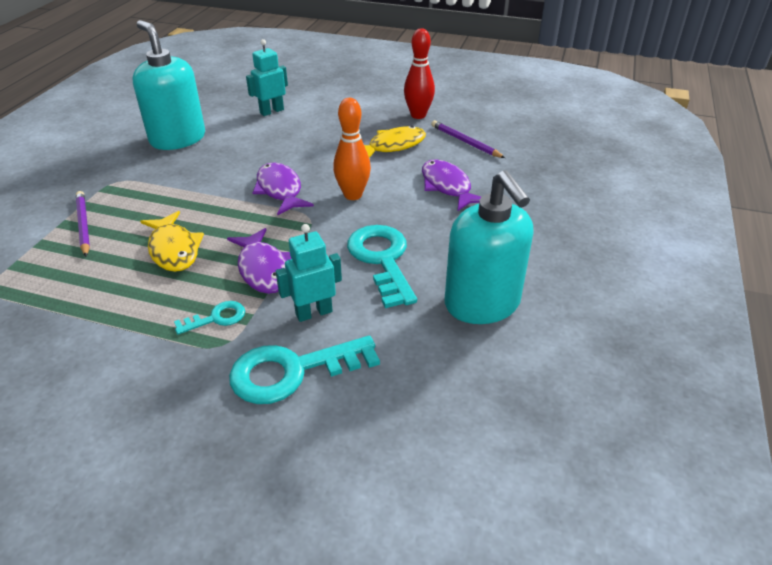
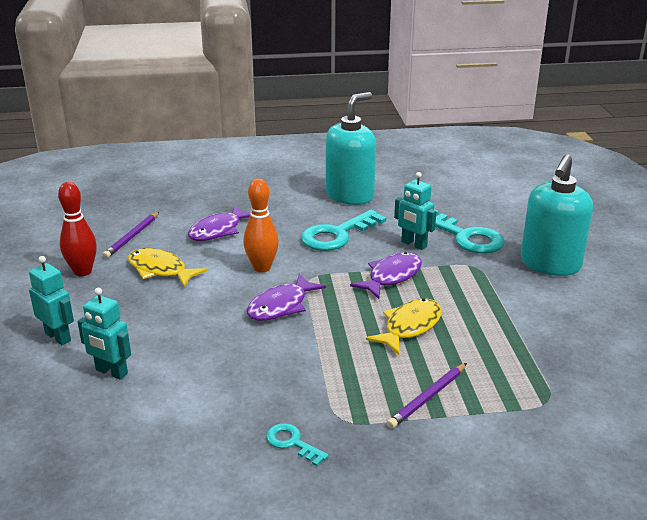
camera: 115 degrees left, 10 degrees down
turquoise soap dispenser [133,20,205,150] -> turquoise soap dispenser moved to [521,155,593,276]
turquoise key [174,301,245,334] -> turquoise key moved to [266,423,329,466]
none -> turquoise robot [29,256,74,345]

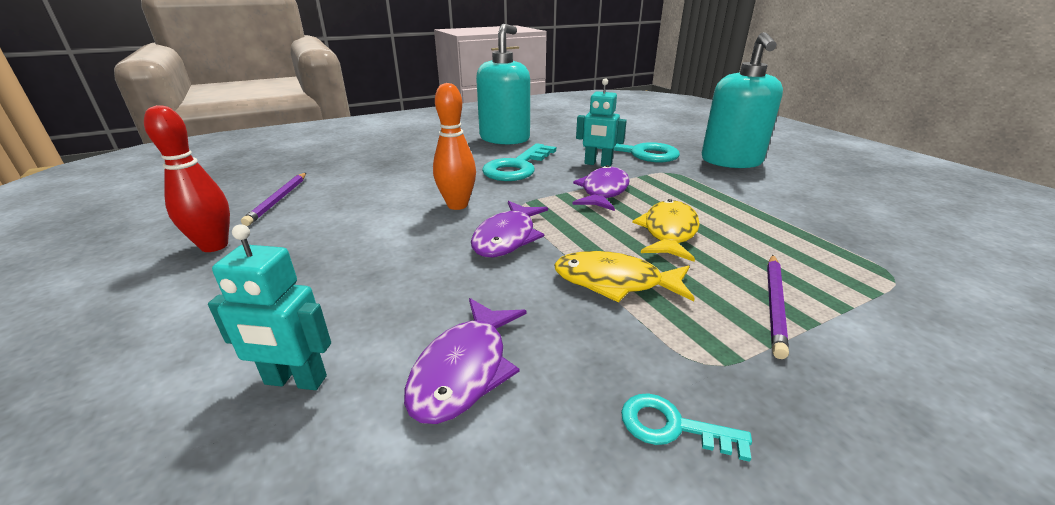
camera: 20 degrees left, 0 degrees up
turquoise robot [29,256,74,345] -> none
yellow fish [128,248,207,287] -> yellow fish moved to [554,251,695,303]
purple fish [188,205,250,241] -> purple fish moved to [404,298,527,424]

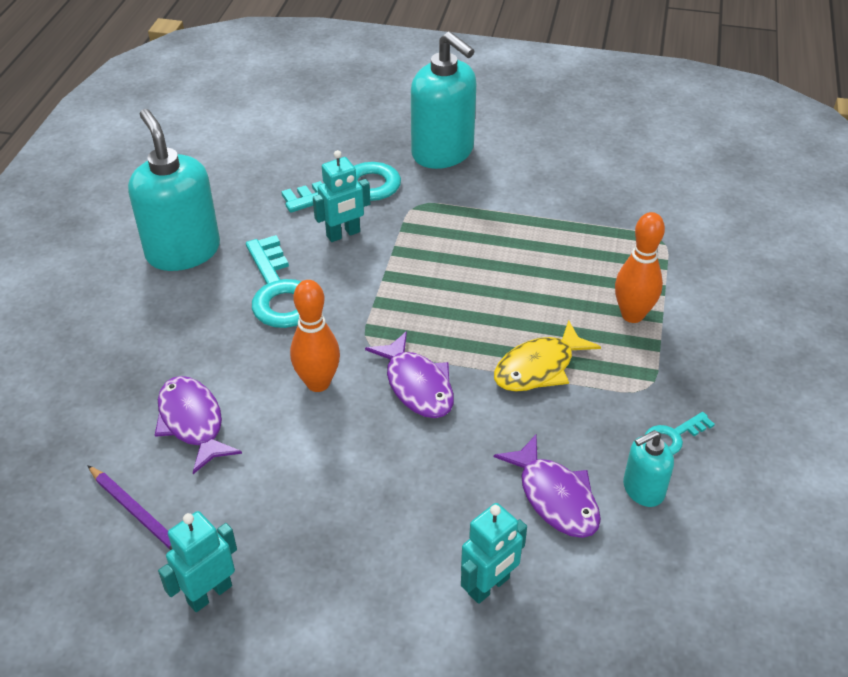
camera: 50 degrees left, 15 degrees up
red bowling pin [144,105,230,252] -> turquoise robot [158,511,237,612]
purple fish [572,165,630,211] -> purple fish moved to [155,376,242,474]
yellow fish [632,199,700,262] -> none
purple pencil [767,255,789,359] -> orange bowling pin [615,212,665,323]
none -> turquoise soap dispenser [623,430,674,507]

